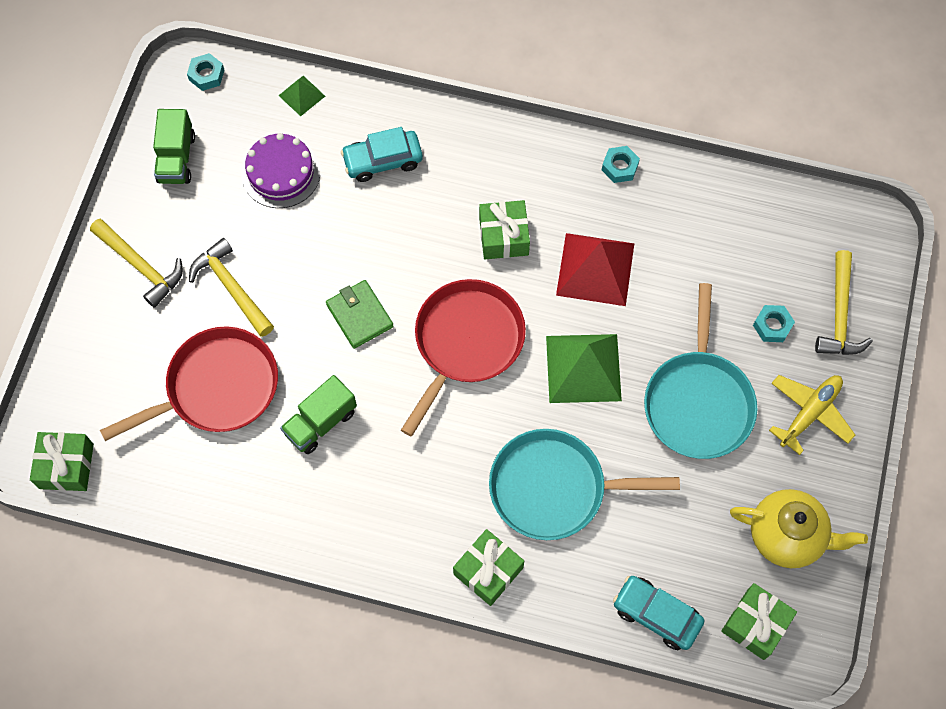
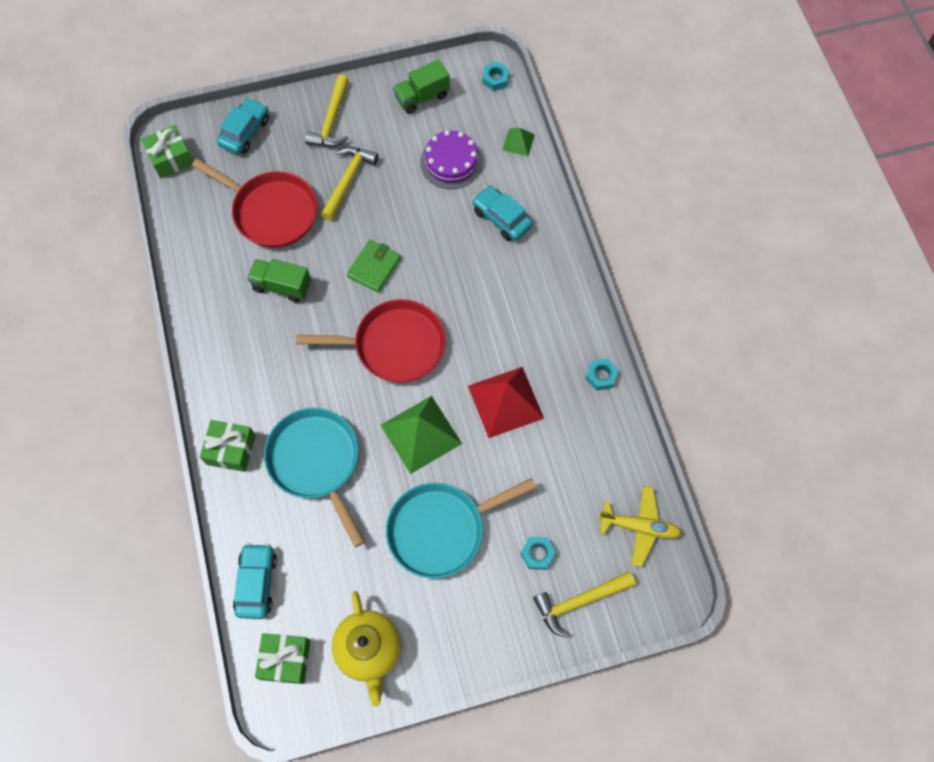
camera: 60 degrees right, 0 degrees up
green gift [479,200,530,259] -> none
yellow plane [769,375,855,455] -> yellow plane moved to [598,486,682,567]
none -> turquoise car [217,98,269,154]

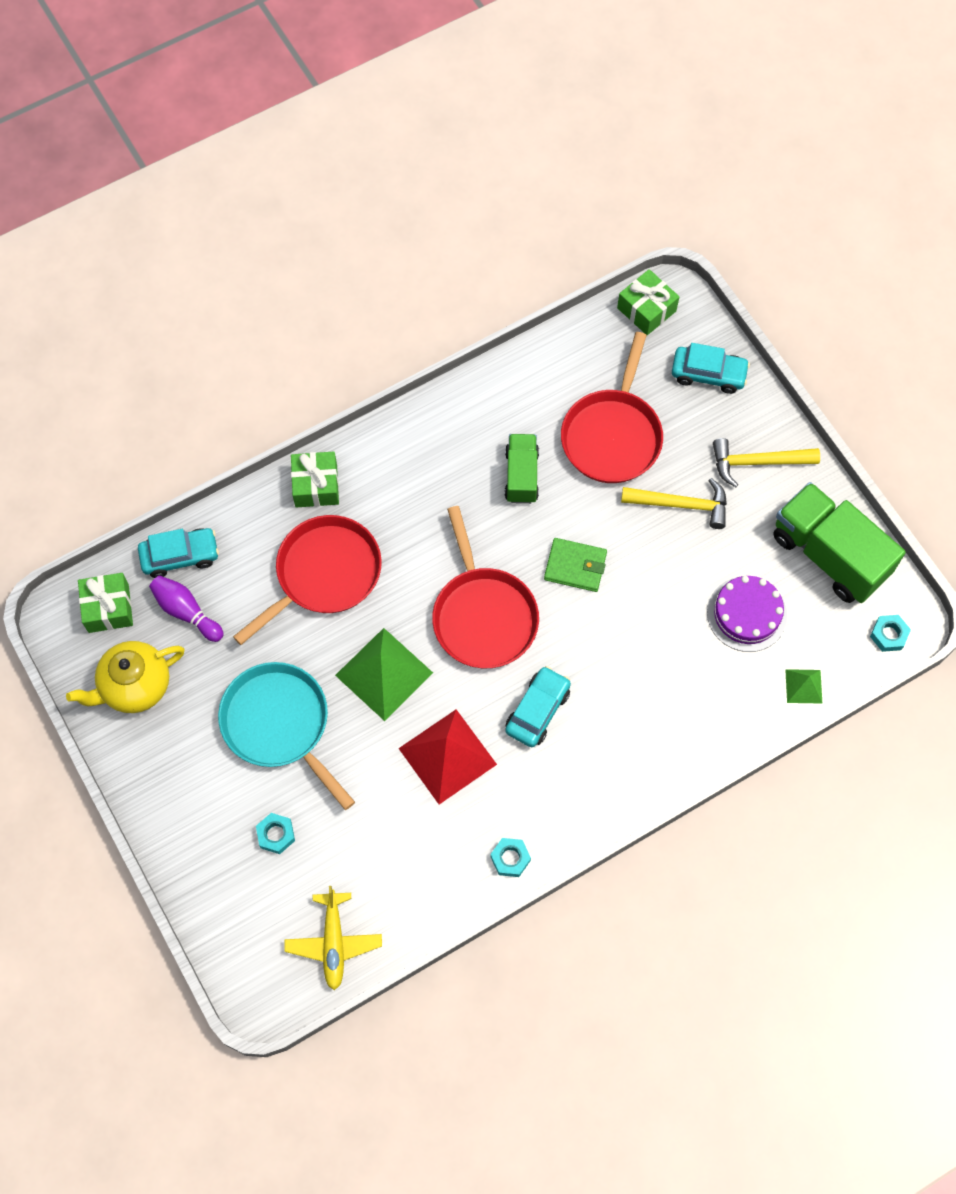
camera: 75 degrees right, 0 degrees up
turquoise pan [264,408,365,547] -> red pan [233,515,382,645]
green truck [393,59,450,114] -> green truck [773,482,906,603], size x1.74
turquoise car [472,185,533,241] -> turquoise car moved to [505,666,571,747]
yellow hammer [533,571,636,638] -> none
none -> purple bowling pin [149,575,223,642]

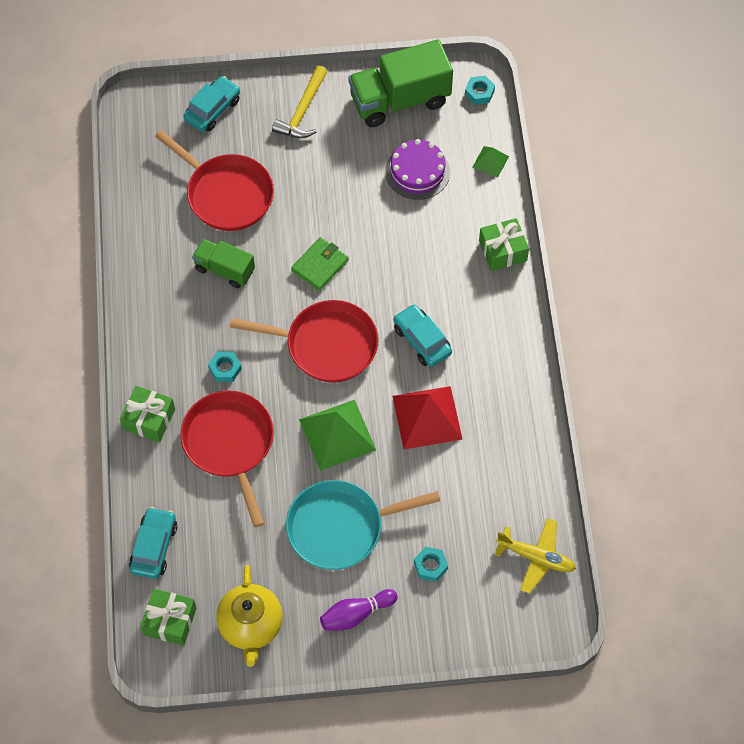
camera: 65 degrees left, 5 degrees down
purple bowling pin [149,575,223,642] -> purple bowling pin moved to [320,589,398,631]
turquoise nut [490,838,531,877] -> turquoise nut moved to [208,351,242,382]
green gift [617,269,679,335] -> green gift moved to [479,218,529,271]
yellow hammer [621,478,727,529] -> none

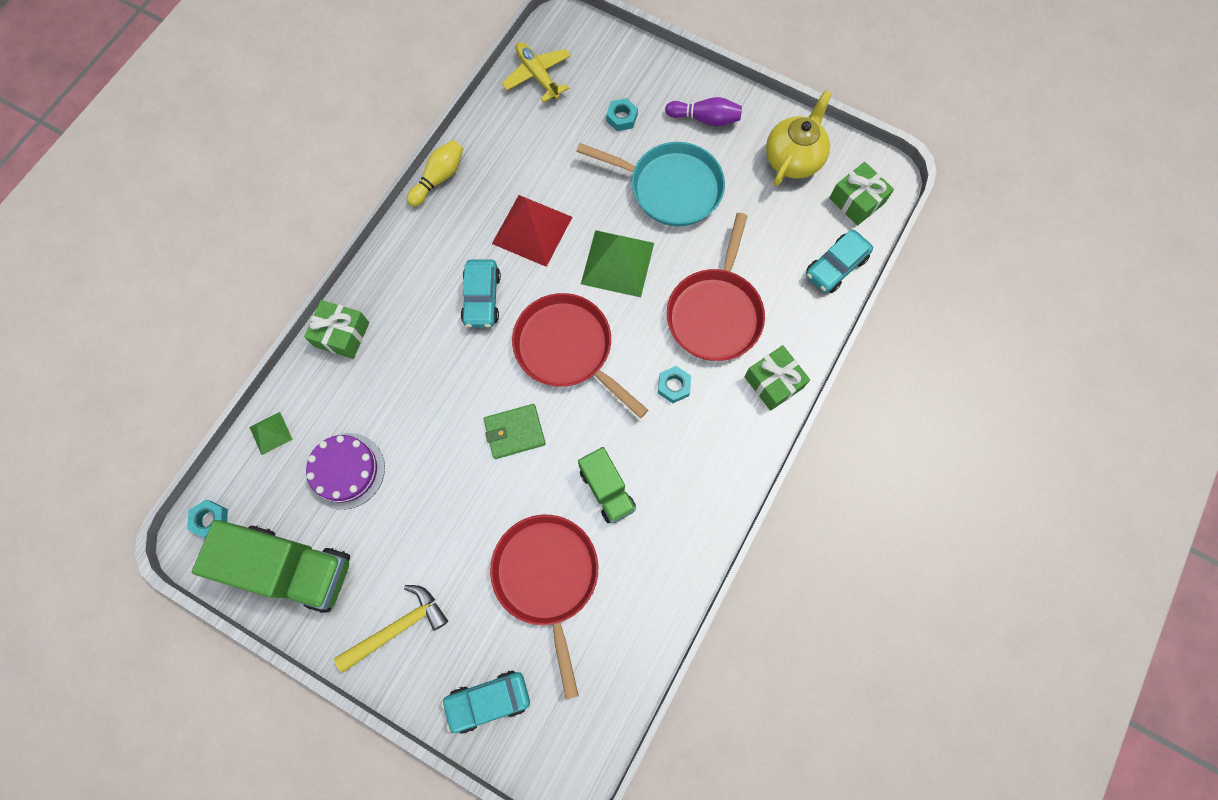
camera: 145 degrees left, 10 degrees up
none -> yellow bowling pin [407,140,463,207]

